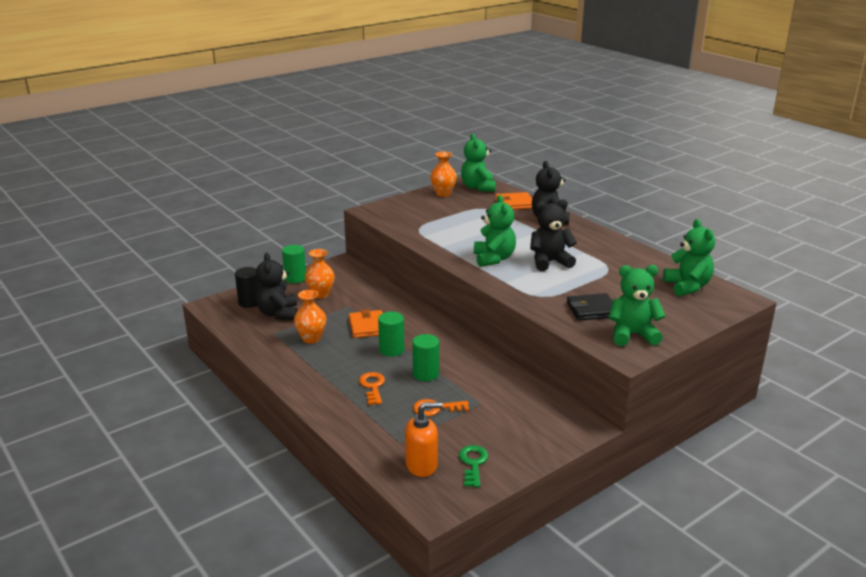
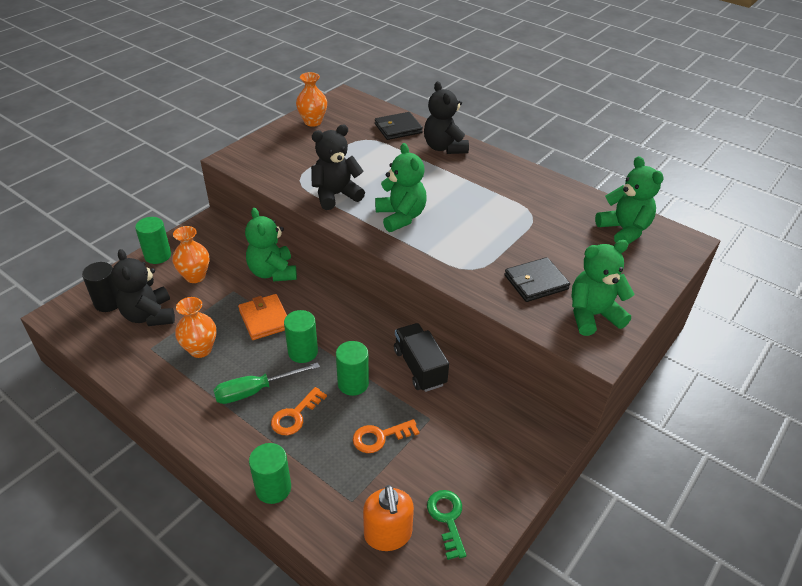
camera: 15 degrees left, 15 degrees up
orange key [359,372,385,405] -> orange key turned 120 degrees counterclockwise [271,387,327,435]
orange soap dispenser [405,402,443,477] -> orange soap dispenser turned 105 degrees clockwise [363,485,414,551]
green teddy bear [461,134,496,192] -> green teddy bear moved to [245,208,297,281]
orange wallet [495,192,532,210] -> black wallet [375,112,423,140]
black teddy bear [530,199,577,271] -> black teddy bear moved to [311,124,365,210]
none -> green screwdriver [213,363,320,404]
none -> green cylinder [249,443,291,504]
none -> black truck [394,323,449,392]

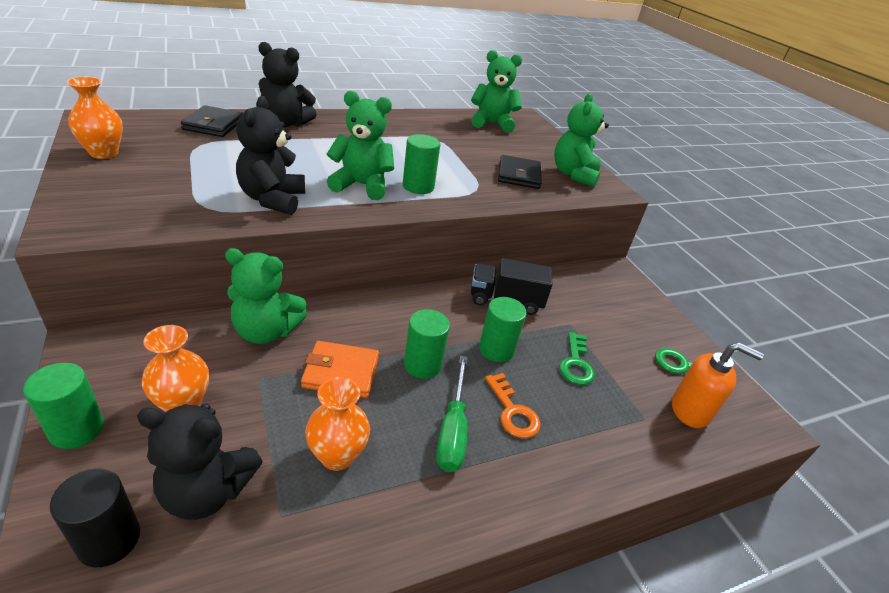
camera: 65 degrees left, 5 degrees down
green cylinder [249,443,291,504] -> green cylinder moved to [403,134,440,194]
orange key [353,419,420,453] -> green key [559,332,595,385]

